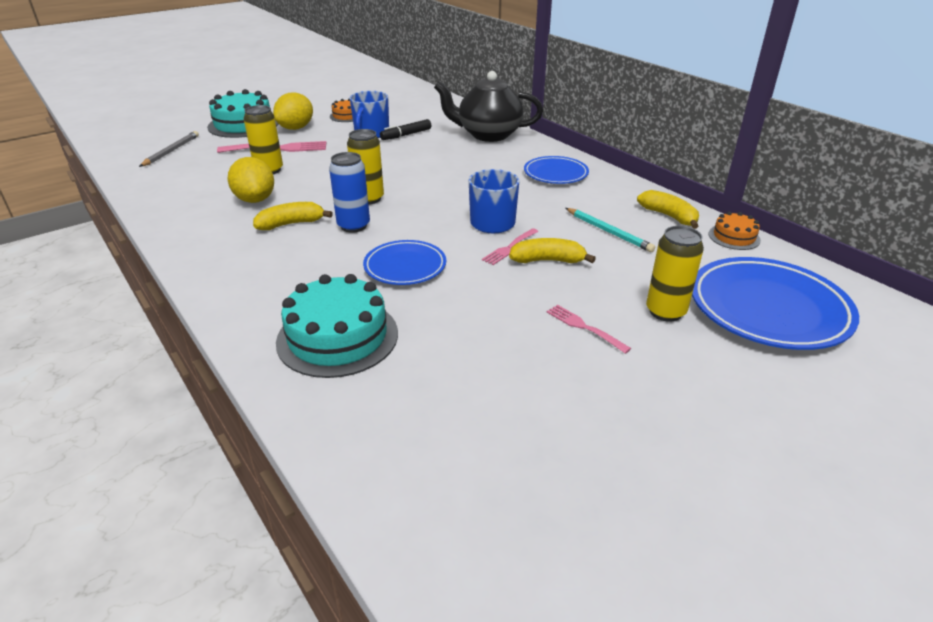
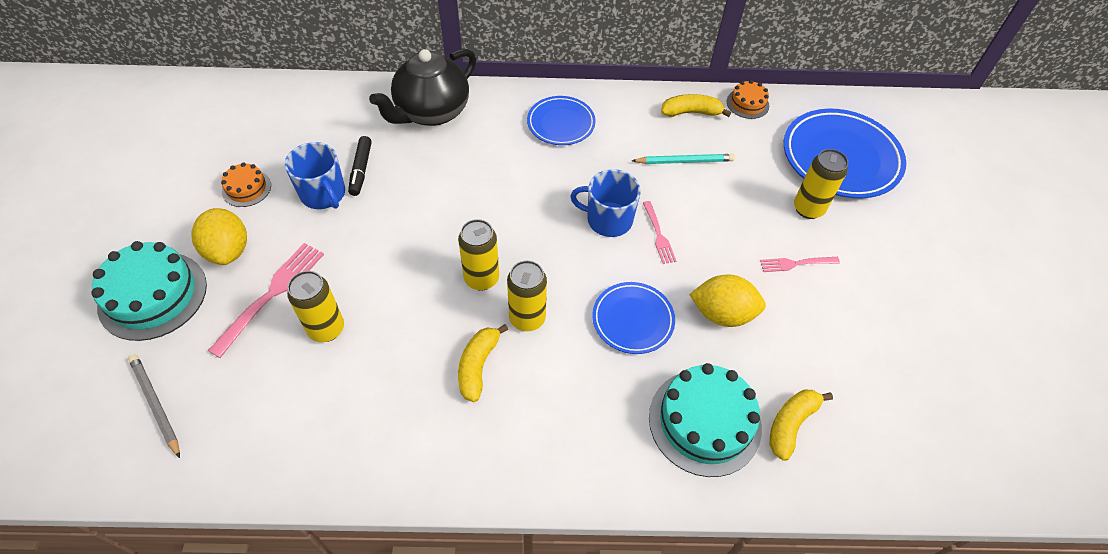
camera: 55 degrees left, 20 degrees up
yellow lemon [227,157,274,203] -> yellow lemon moved to [689,274,766,327]
blue can [329,152,370,233] -> yellow can [507,260,547,331]
yellow banana [509,238,596,263] -> yellow banana moved to [770,390,833,461]

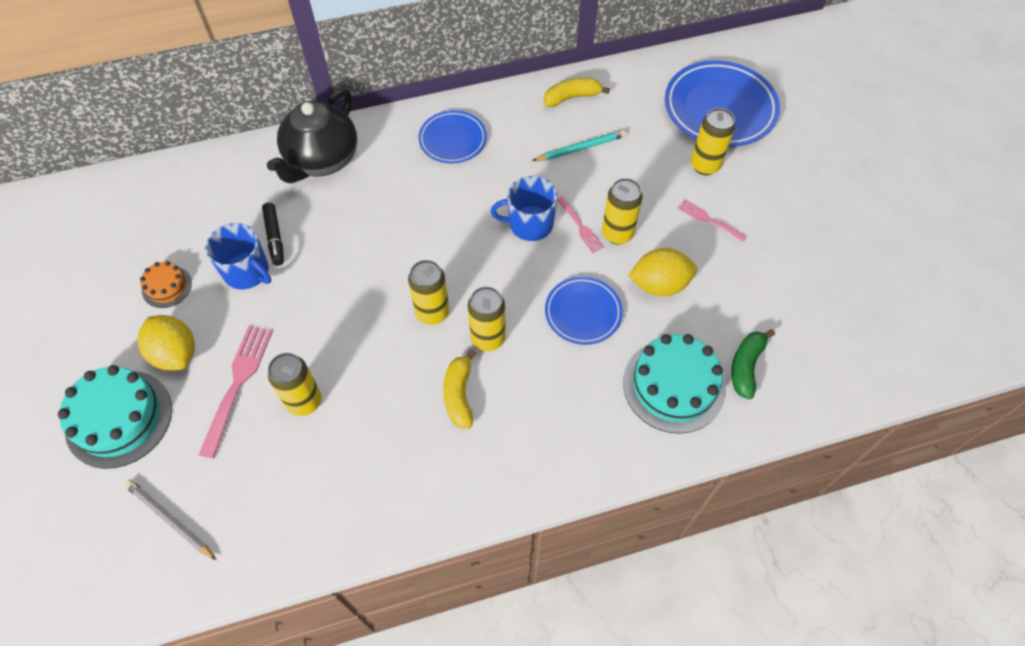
camera: 15 degrees left, 5 degrees up
orange cake [727,80,769,119] -> none
pink fork [760,257,840,272] -> pink fork turned 60 degrees clockwise [678,199,747,242]
yellow banana [770,390,833,461] -> green banana [731,329,775,399]
none -> yellow can [602,178,643,245]

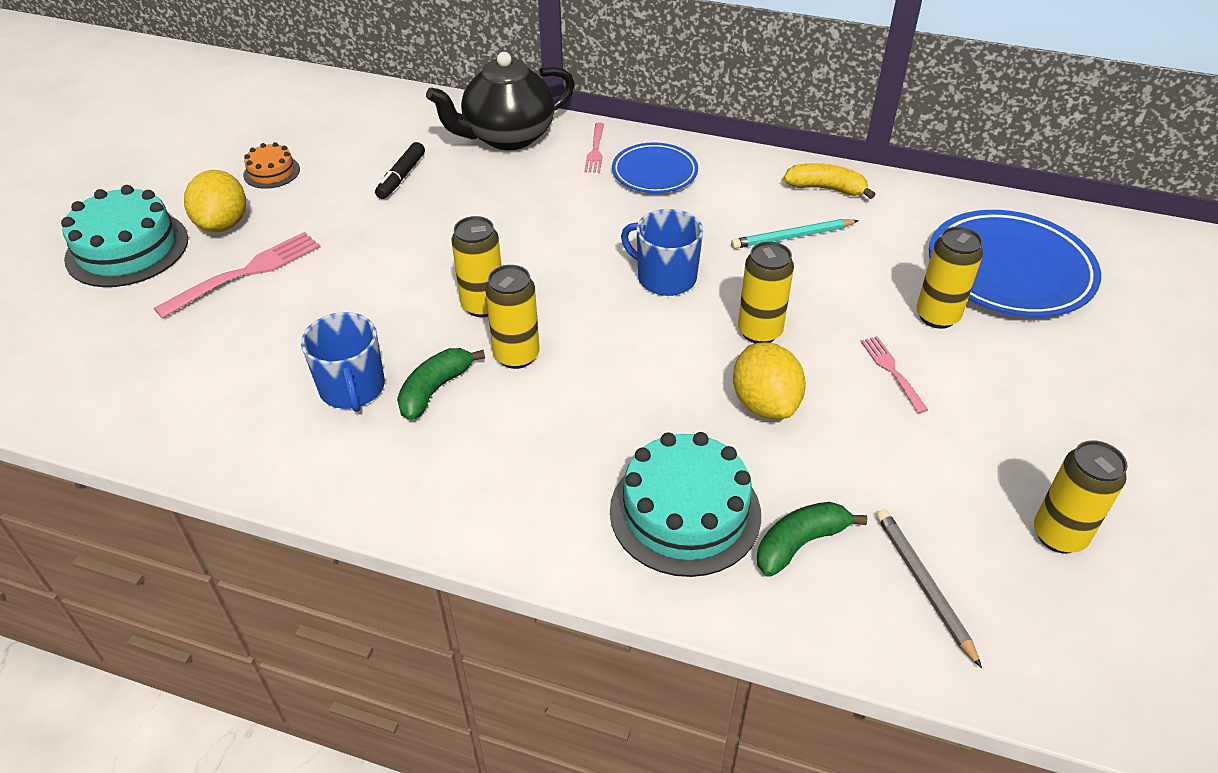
camera: 35 degrees right, 15 degrees down
grey pencil [124,479,216,560] -> grey pencil moved to [876,509,982,668]
blue mug [205,223,271,290] -> blue mug moved to [301,312,385,412]
yellow can [268,353,321,416] -> yellow can moved to [1034,440,1128,554]
yellow banana [443,350,476,429] -> green banana [397,348,485,420]
turquoise pencil [532,130,626,161] -> turquoise pencil turned 150 degrees clockwise [731,219,859,249]
blue plate [545,277,623,345] -> none
pink fork [557,196,604,253] -> pink fork moved to [584,122,604,173]
yellow lemon [628,248,697,296] -> yellow lemon turned 45 degrees clockwise [733,342,806,419]

